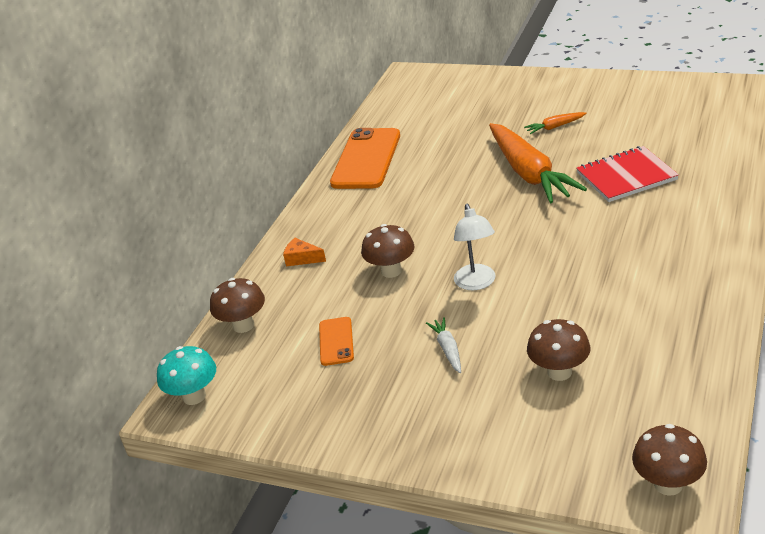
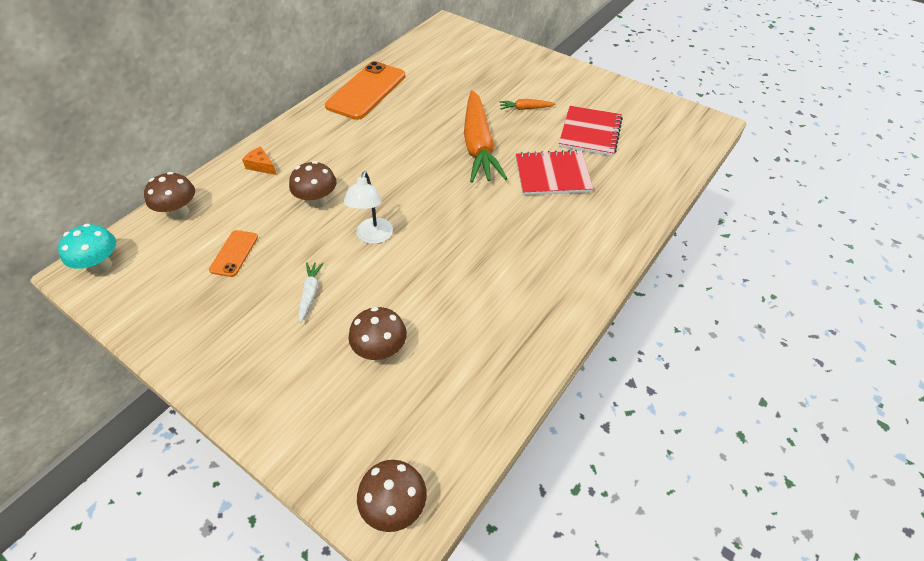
camera: 10 degrees right, 15 degrees up
none -> red notebook [559,106,623,156]

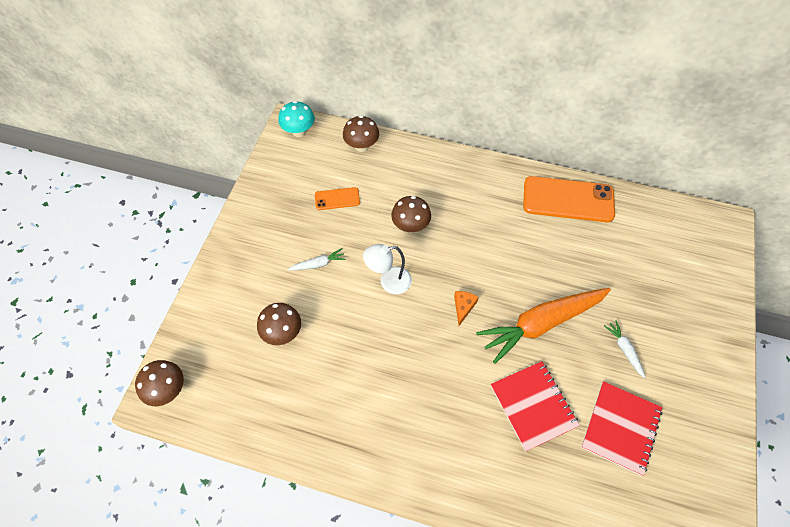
camera: 70 degrees right, 10 degrees up
orange cheese [242,147,277,175] -> orange cheese moved to [454,291,479,326]
orange carrot [499,99,556,110] -> white carrot [604,320,646,378]
red notebook [559,106,623,156] -> red notebook turned 60 degrees counterclockwise [581,381,662,476]

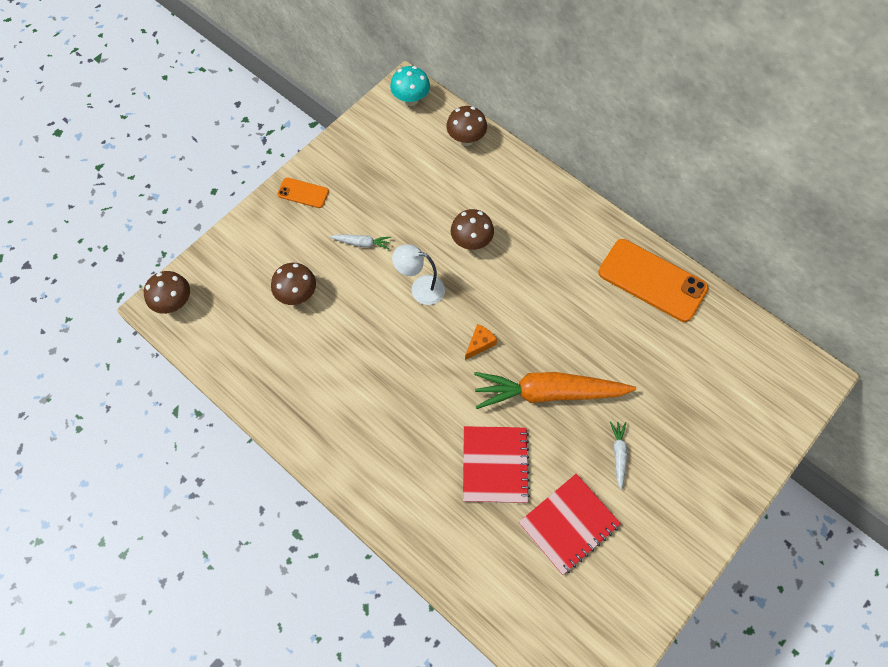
camera: 25 degrees right, 5 degrees up
orange phone [315,187,360,210] -> orange phone moved to [277,178,329,208]

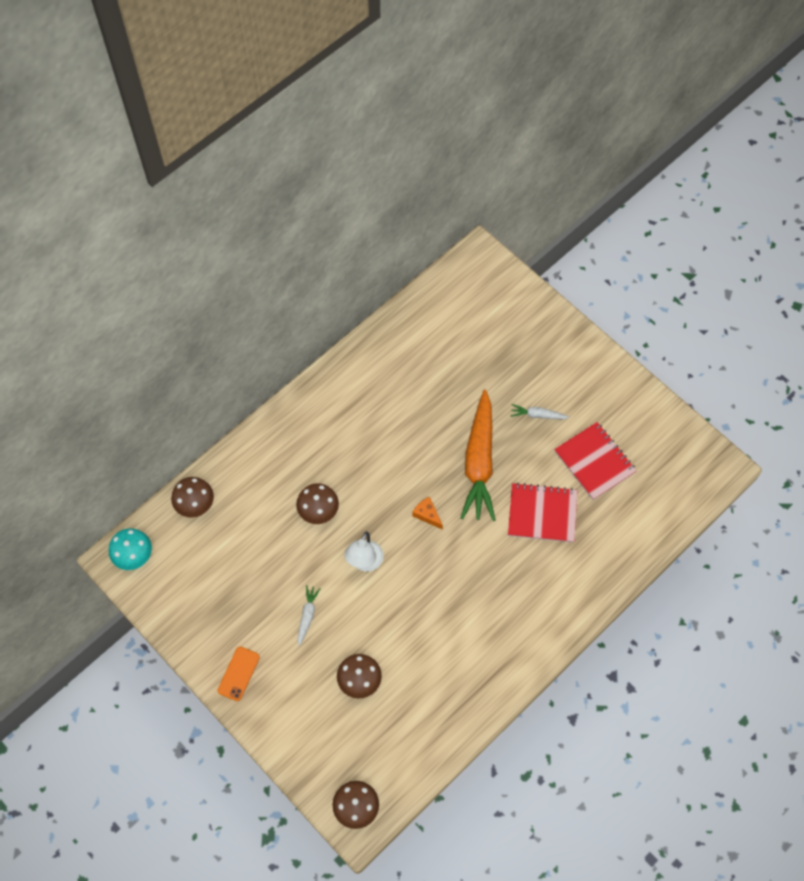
camera: 85 degrees left, 0 degrees up
orange phone [598,239,708,322] -> none

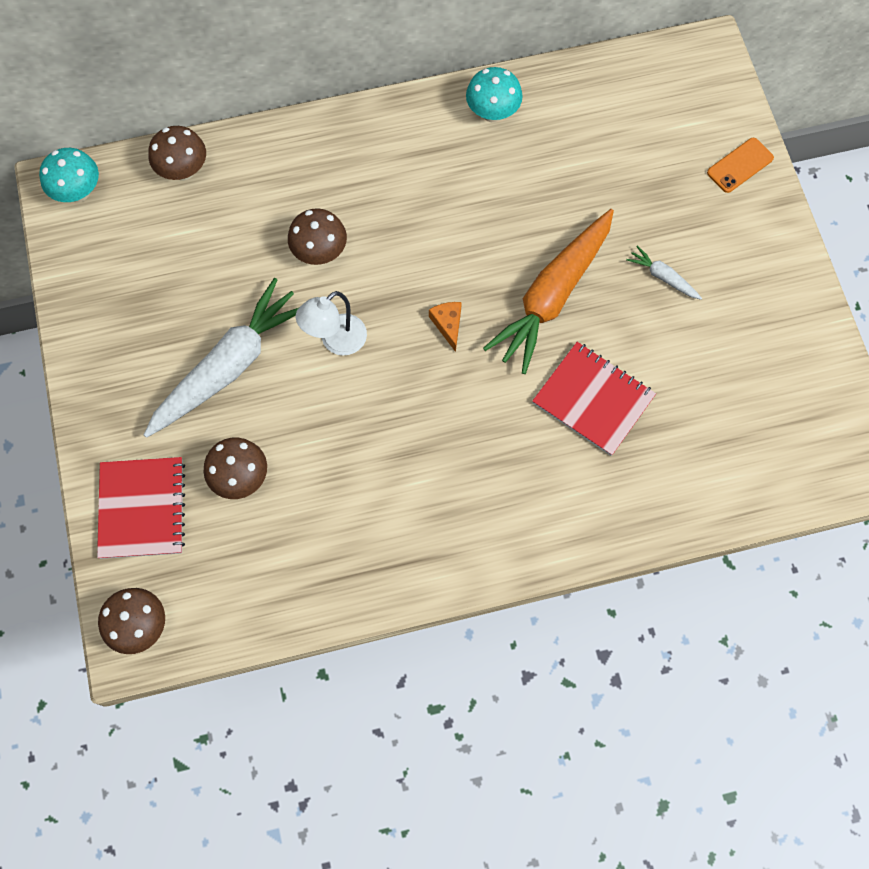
camera: 30 degrees right, 5 degrees up
orange phone [218,647,260,701] -> orange phone moved to [707,138,774,193]
white carrot [298,585,321,646] -> white carrot [144,278,298,438], size x2.38
red notebook [554,422,637,500] -> red notebook moved to [97,457,185,559]
none -> turquoise mushroom [466,67,523,122]

